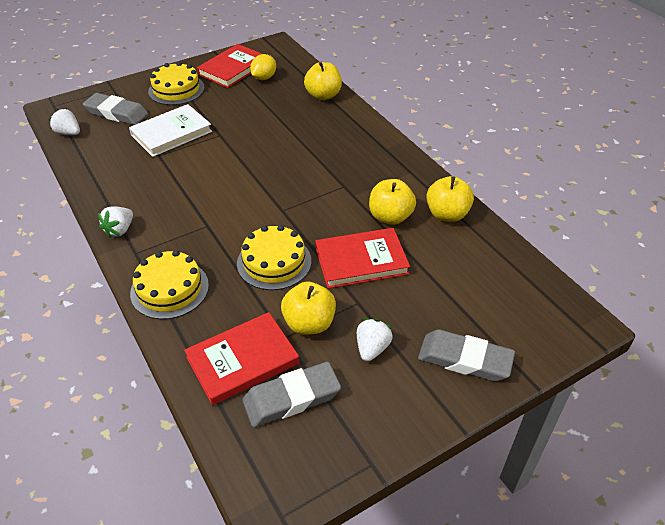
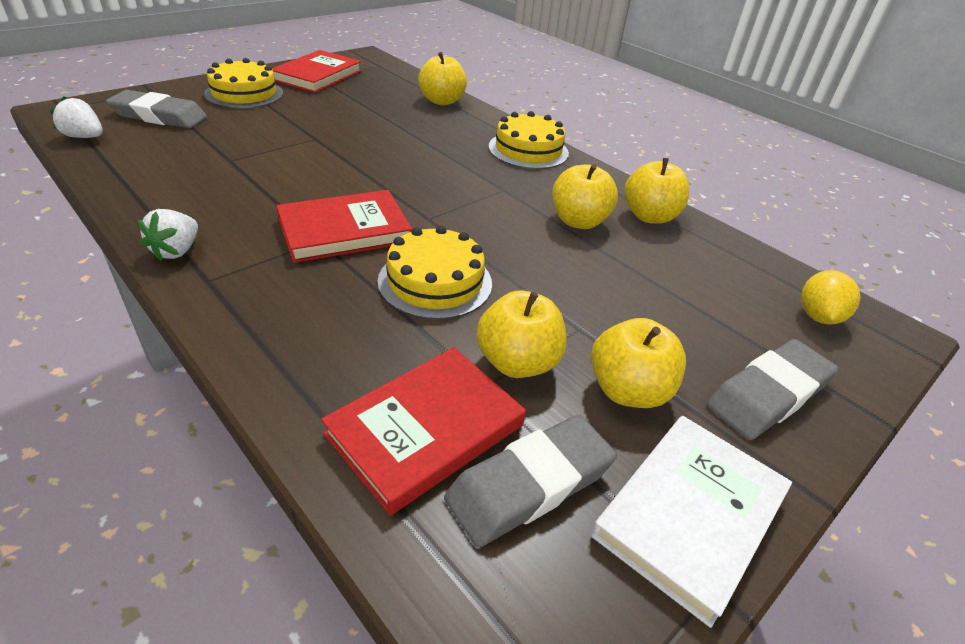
camera: 15 degrees left, 5 degrees down
white book [129,104,212,157] -> white book moved to [591,416,792,628]
yellow cake [130,250,209,319] -> yellow cake moved to [489,111,569,169]
yellow lemon [250,54,276,80] -> yellow lemon moved to [801,270,860,324]
red book [315,228,410,289] -> red book moved to [276,190,412,263]
white strawberry [357,319,393,361] -> yellow apple [591,318,686,408]
grey eraser [418,329,515,381] -> grey eraser turned 45 degrees counterclockwise [707,339,838,440]

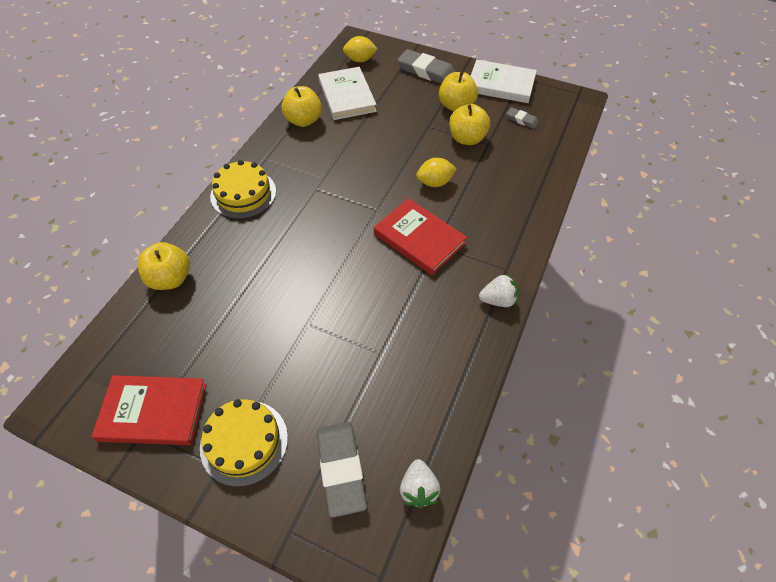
camera: 110 degrees left, 15 degrees up
red book [321,347,526,515] -> none
yellow cake [378,226,492,320] -> yellow lemon [416,158,457,187]
grey eraser [444,415,617,547] -> grey eraser [506,107,539,129], size x0.52
yellow apple [552,164,618,229] -> none
none -> white book [318,67,377,120]

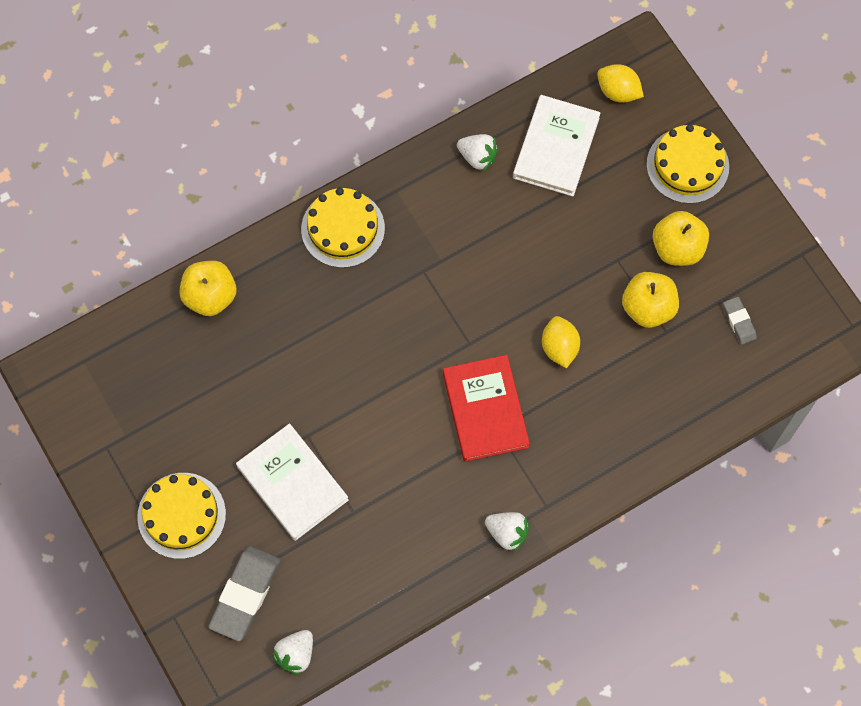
camera: 35 degrees right, 15 degrees up
red book [92,375,207,445] -> none
yellow apple [282,86,322,127] -> white strawberry [457,134,498,171]
grey eraser [397,49,456,84] -> yellow cake [646,124,729,204]
yellow lemon [416,158,457,187] -> yellow lemon turned 60 degrees clockwise [542,316,580,368]
white book [471,60,537,103] -> white book moved to [236,423,349,541]

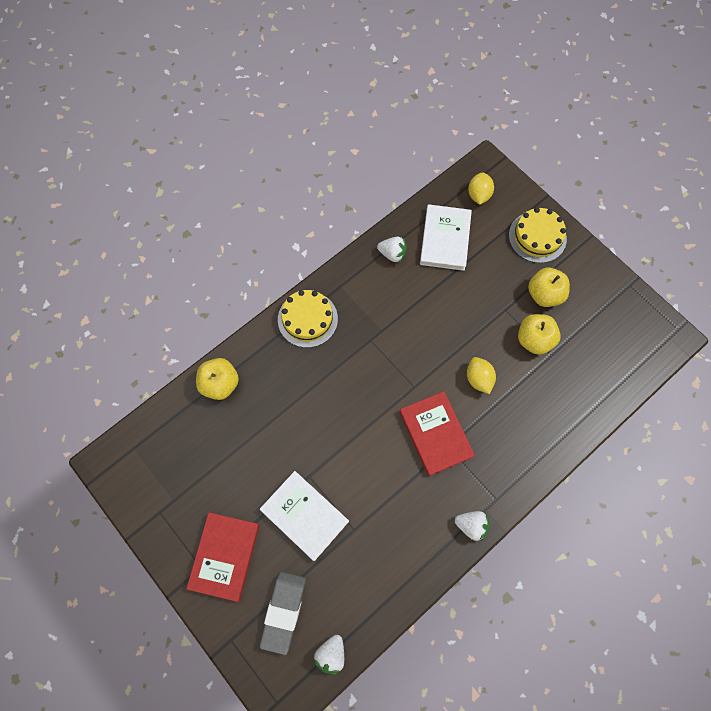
camera: 10 degrees left, 0 degrees up
yellow cake [137,473,226,559] -> red book [186,512,260,602]
yellow lemon [597,64,644,103] -> yellow lemon turned 75 degrees clockwise [468,172,494,205]
grey eraser [723,297,757,345] -> none

